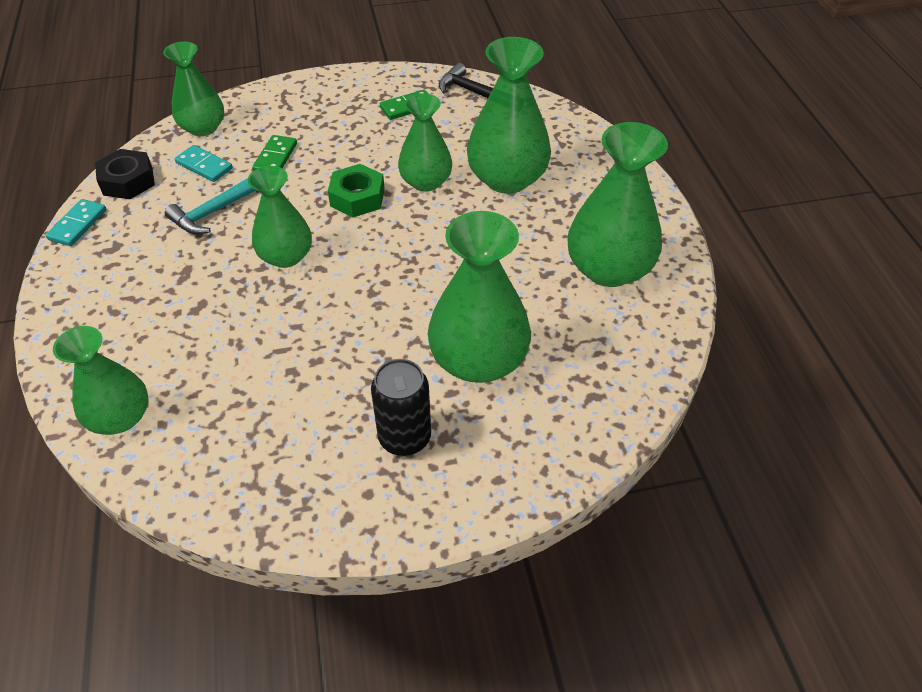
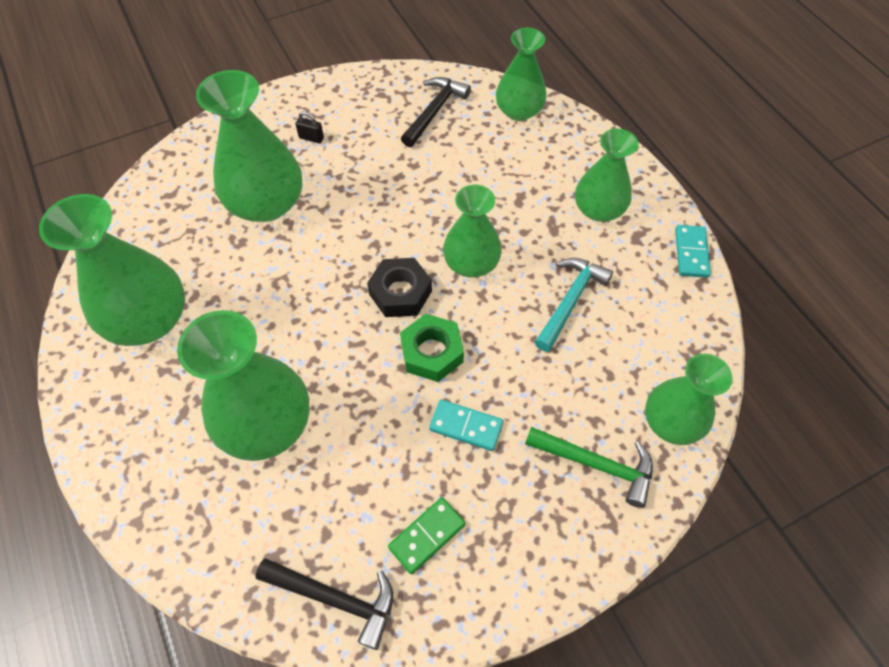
camera: 165 degrees right, 10 degrees up
black nut [95,149,155,199] -> black nut moved to [367,258,432,317]
turquoise domino [175,145,233,182] -> turquoise domino moved to [429,400,503,451]
green domino [252,135,297,171] -> none
black can [371,359,431,456] -> black padlock [295,111,324,143]
green vase [398,93,452,192] -> green vase moved to [575,128,639,222]
none -> black hammer [401,77,471,147]
none -> green hammer [525,427,653,508]

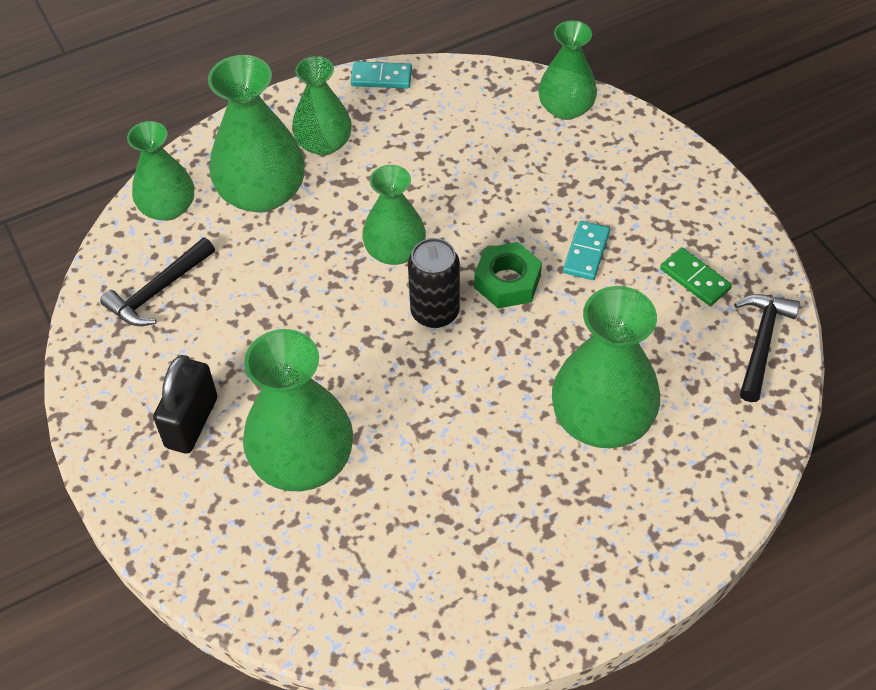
camera: 90 degrees left, 5 degrees down
green vase [39,194,185,346] -> green vase moved to [208,55,305,213]
black padlock [295,111,324,143] -> black padlock [153,355,217,454], size x2.24
black nut [367,258,432,317] -> black can [408,238,460,328]
black hammer [401,77,471,147] -> black hammer turned 75 degrees counterclockwise [100,237,215,326]
green hammer [525,427,653,508] -> none
turquoise hammer [535,258,613,352] -> none

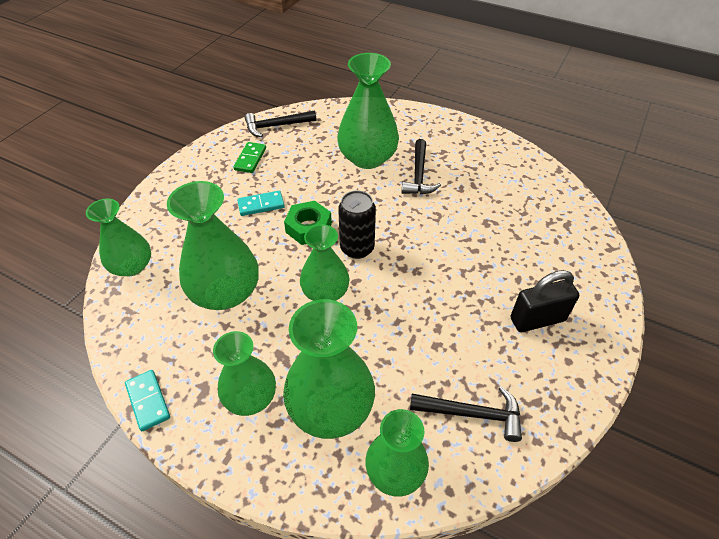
camera: 125 degrees left, 5 degrees down
green vase [243,329,353,491] -> green vase moved to [167,181,258,310]
none -> black hammer [401,139,441,194]

